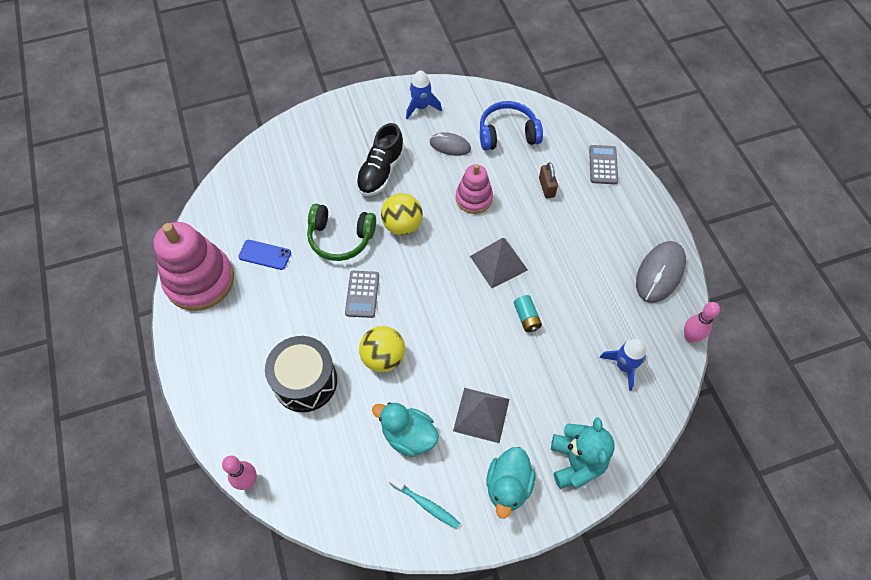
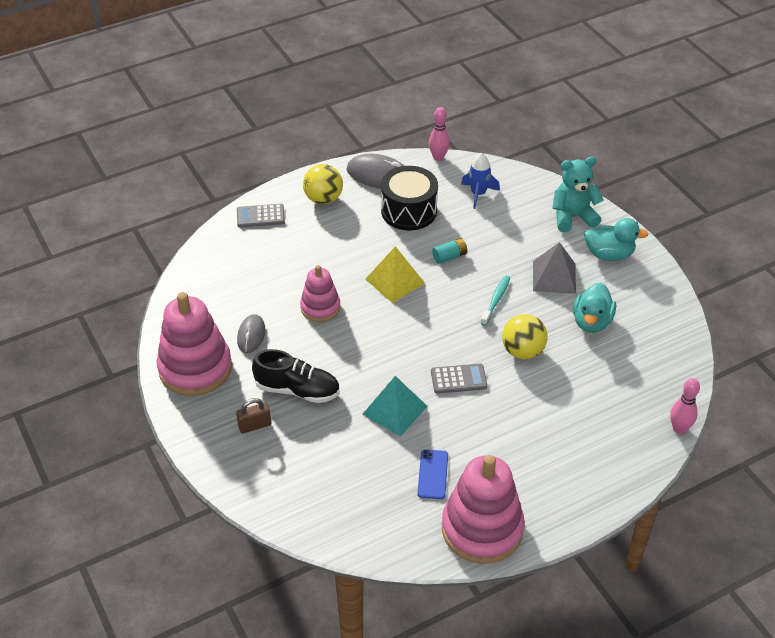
camera: 100 degrees left, 15 degrees down
black drum [265,336,337,412] -> black drum moved to [381,166,438,230]
green headphones [307,204,376,261] -> turquoise pyramid [362,376,427,437]
yellow ball [381,193,423,235] -> yellow ball moved to [303,164,343,204]
turquoise toothbrush [389,476,460,529] -> turquoise toothbrush moved to [481,276,510,326]
blue rocket [406,70,442,119] -> pink stacking toy [157,292,232,396]
grey pyramid [470,238,528,288] -> yellow pyramid [365,246,425,303]
blue headphones [480,101,543,150] -> none
brown padlock [539,163,558,198] -> brown padlock moved to [236,398,271,433]

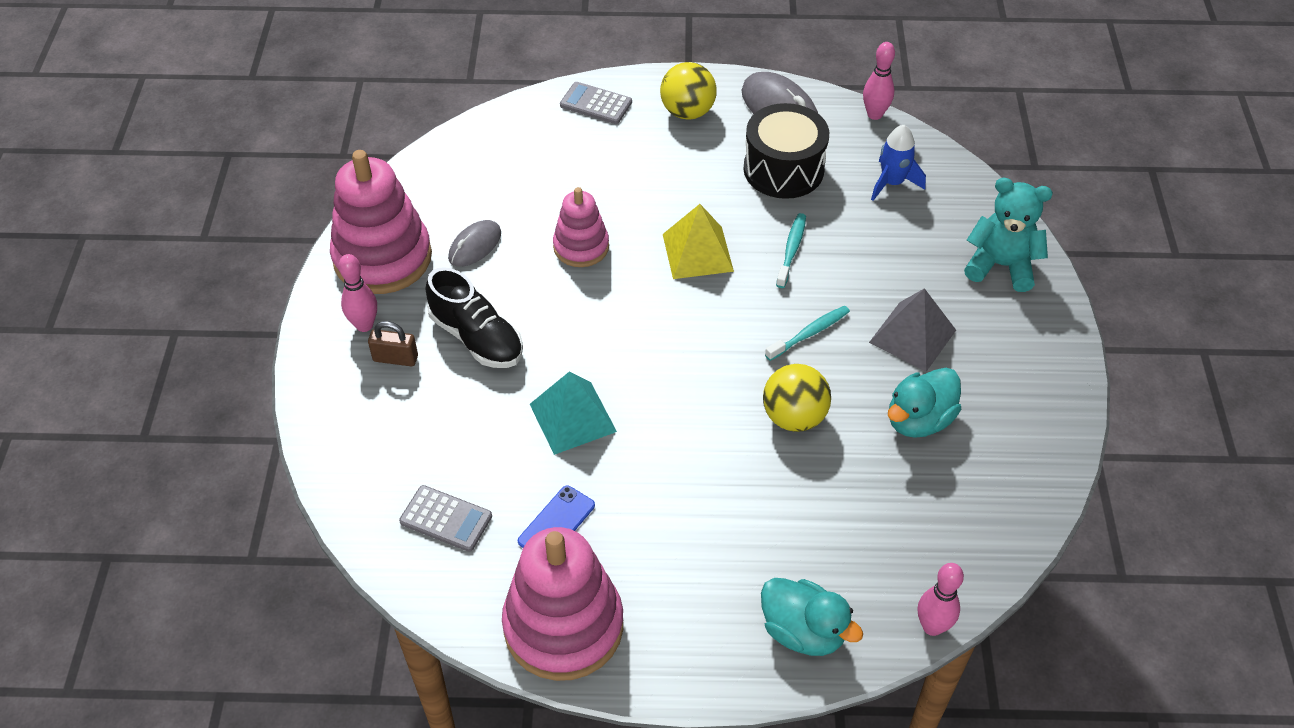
camera: 30 degrees right, 5 degrees up
grey calculator [431,364,488,394] -> grey calculator moved to [399,485,492,552]
turquoise battery [432,238,467,264] -> turquoise toothbrush [776,213,806,288]
turquoise duck [584,218,648,261] -> turquoise duck moved to [761,578,863,656]
none -> pink bowling pin [339,254,377,332]

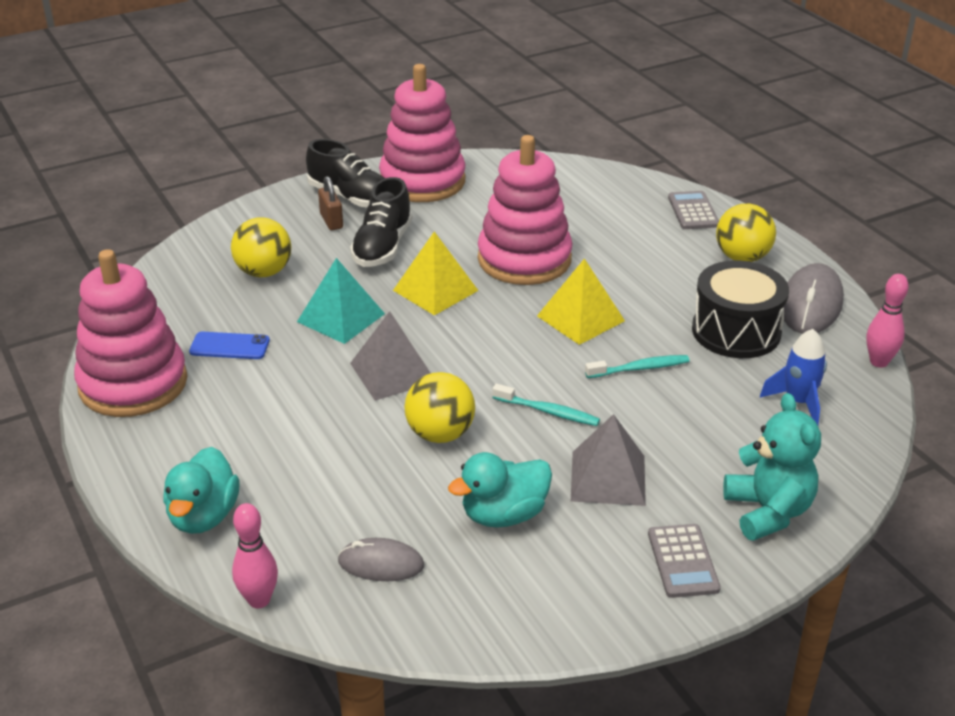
camera: 60 degrees right, 15 degrees down
pink bowling pin [339,254,377,332] -> black shoe [306,139,385,208]
grey calculator [399,485,492,552] -> grey calculator moved to [648,524,721,598]
grey mouse [448,220,501,267] -> grey mouse moved to [338,538,424,581]
pink stacking toy [553,187,609,267] -> pink stacking toy [478,135,572,285], size x1.75
turquoise duck [888,368,961,438] -> turquoise duck turned 45 degrees counterclockwise [448,452,552,528]
none -> yellow ball [231,217,291,277]
none -> grey pyramid [350,311,431,401]
none -> yellow pyramid [393,232,479,316]

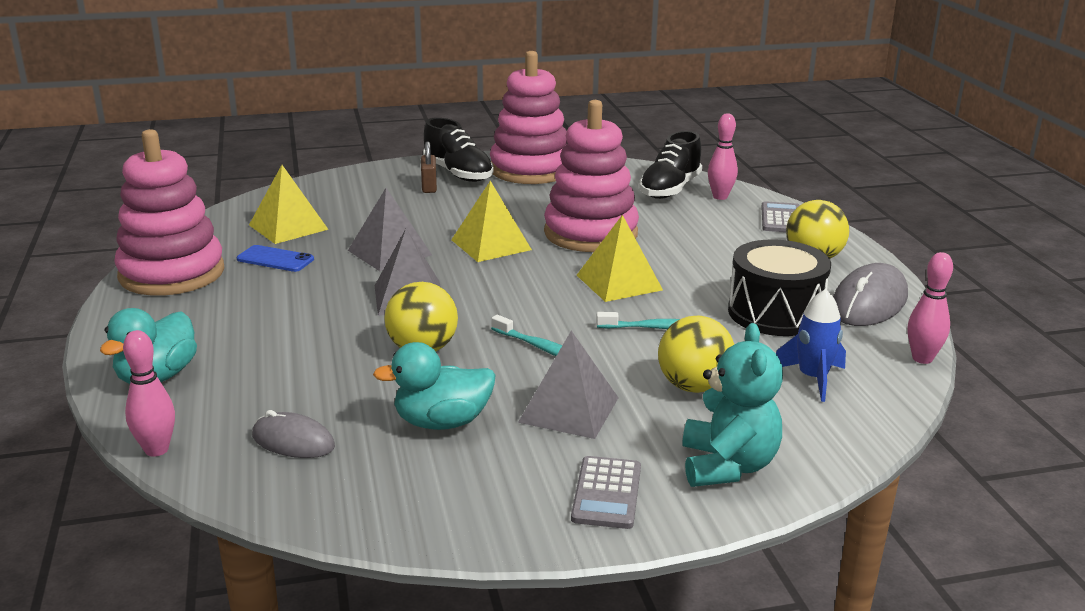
camera: 15 degrees right, 10 degrees down
yellow ball [231,217,291,277] -> yellow ball moved to [658,315,734,393]
turquoise pyramid [297,258,385,344] -> grey pyramid [348,188,432,271]
black shoe [350,177,412,267] -> black shoe moved to [639,131,702,199]
none -> yellow pyramid [249,165,329,244]
none -> pink bowling pin [708,113,738,200]

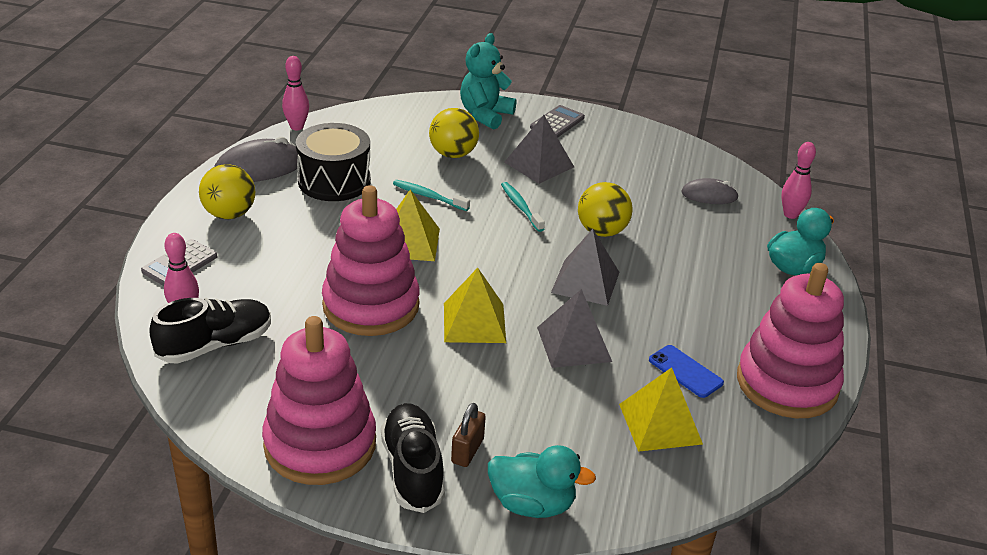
camera: 155 degrees left, 10 degrees up
grey mouse [252,410,335,458] -> grey mouse turned 45 degrees counterclockwise [681,178,739,204]
turquoise duck [373,342,496,430] -> turquoise duck moved to [488,445,596,518]
blue rocket [776,289,846,402] -> none

